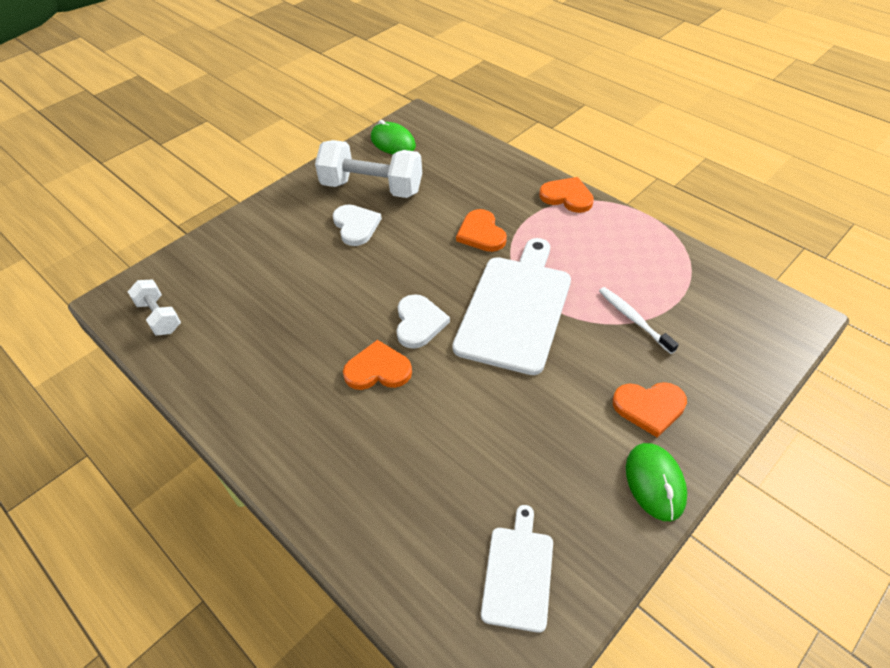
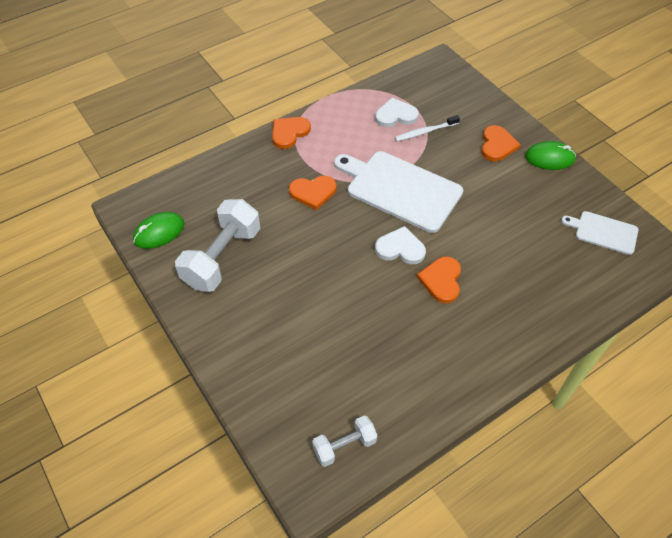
camera: 80 degrees left, 5 degrees up
white heart [333,204,382,246] -> white heart moved to [375,98,419,127]

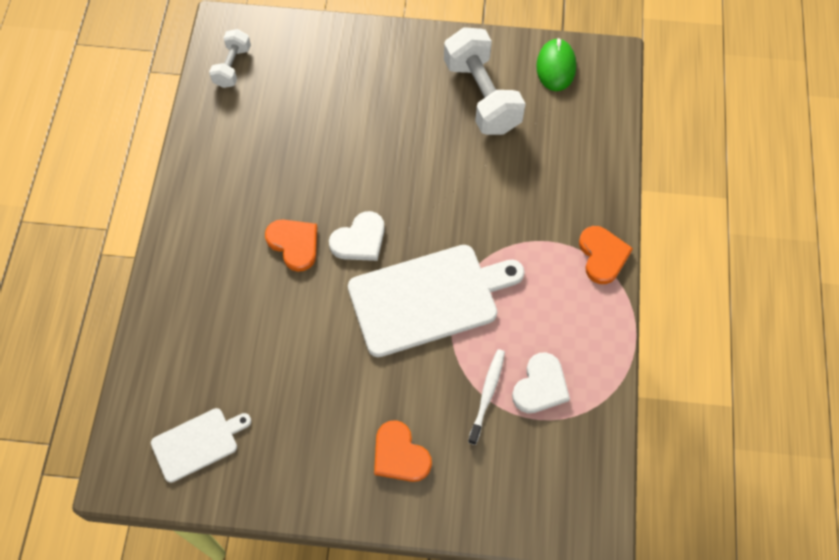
camera: 130 degrees right, 10 degrees up
orange heart [289,176,336,210] -> none
green mouse [525,141,576,170] -> none

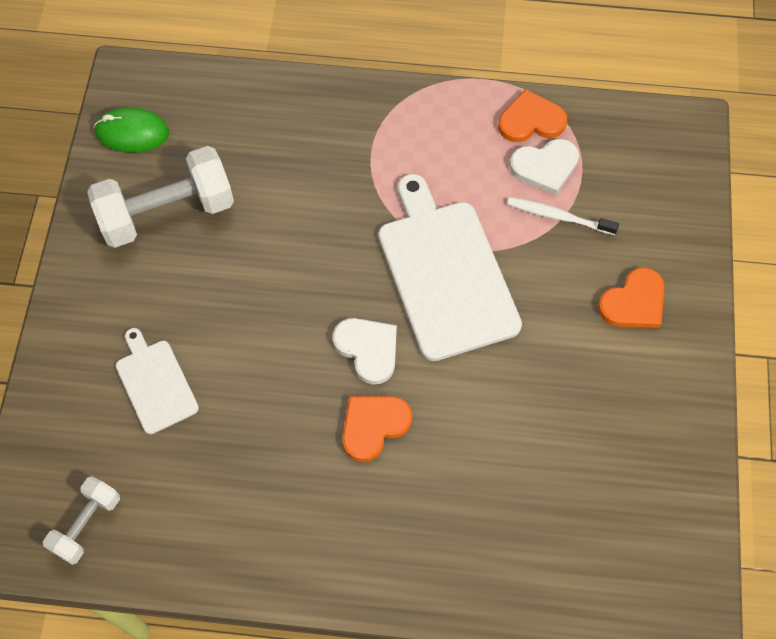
camera: 90 degrees left, 0 degrees up
white cutting board [151,408,251,483] -> white cutting board moved to [116,328,199,434]
white dumbbell [209,29,251,88] -> white dumbbell turned 75 degrees counterclockwise [43,476,120,565]
white heart [512,352,570,413] -> white heart turned 135 degrees clockwise [509,139,579,195]
orange heart [579,226,633,284] -> orange heart moved to [498,89,567,142]

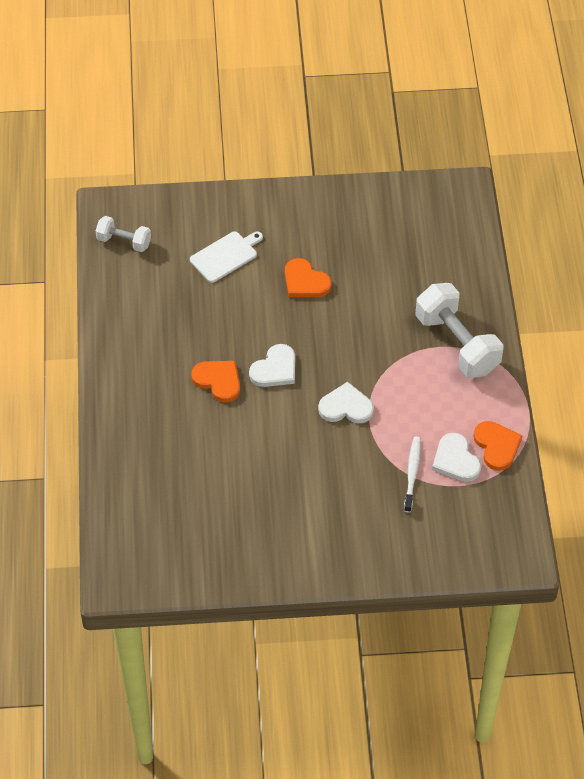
camera: 80 degrees right, 10 degrees down
white dumbbell [87,146,234,248] -> white dumbbell moved to [415,283,504,378]
green mouse [94,107,169,153] -> none
white cutting board [378,174,522,361] -> white heart [318,382,374,423]
orange heart [598,267,665,328] -> orange heart moved to [285,258,332,297]

